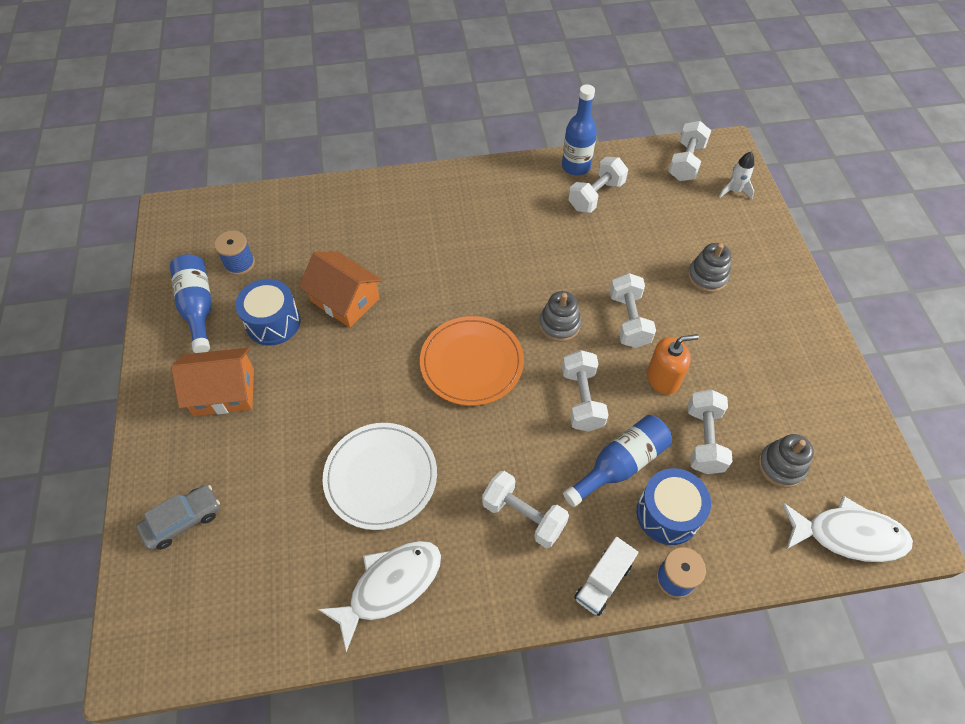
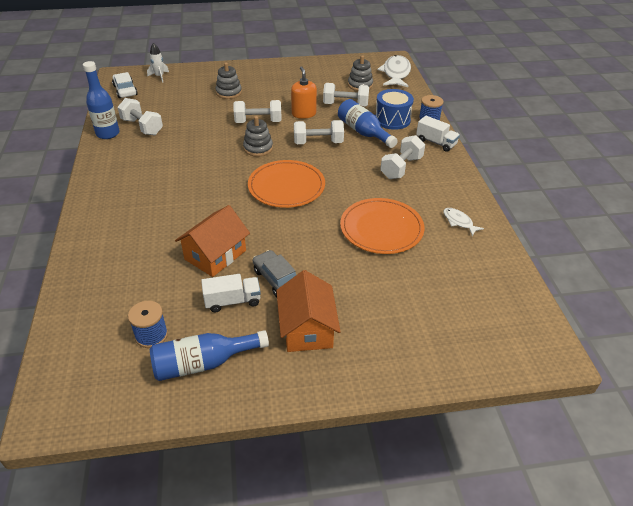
camera: 90 degrees left, 15 degrees down
grey car [136,485,220,550] -> grey car moved to [253,250,296,297]
blue drum [236,279,301,346] -> white truck [201,274,261,312]
white fish [318,541,441,652] -> white fish [443,208,484,236], size x0.52
white plate [323,423,437,530] -> orange plate [340,198,425,254]
white dumbbell [668,121,711,181] -> white car [112,72,138,98]

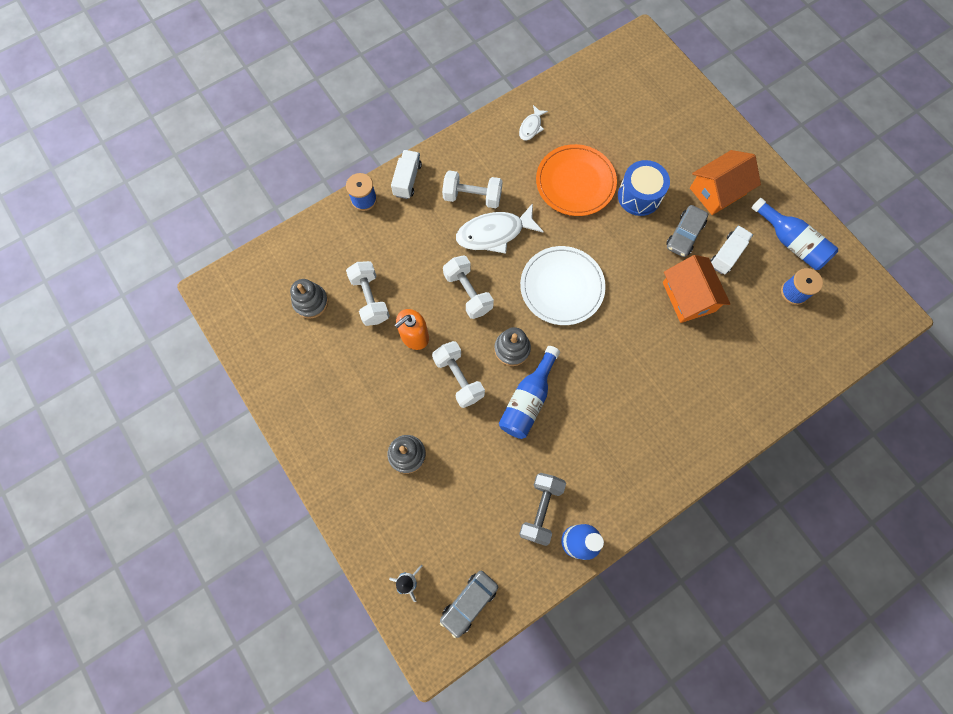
camera: 115 degrees left, 30 degrees up
white car [112,72,138,98] -> grey car [440,571,498,638]
white dumbbell [117,98,163,135] -> grey dumbbell [519,473,566,546]
orange house [175,205,250,277] -> orange house turned 60 degrees clockwise [663,255,730,323]
white truck [201,274,261,312] -> white truck turned 75 degrees clockwise [710,225,753,274]
orange plate [248,160,325,208] -> white plate [520,246,606,325]
blue bottle [338,99,398,148] -> blue bottle moved to [499,346,560,439]
blue drum [375,89,414,130] -> blue drum moved to [618,160,670,216]
white fish [377,55,411,87] -> white fish moved to [456,203,544,254]

